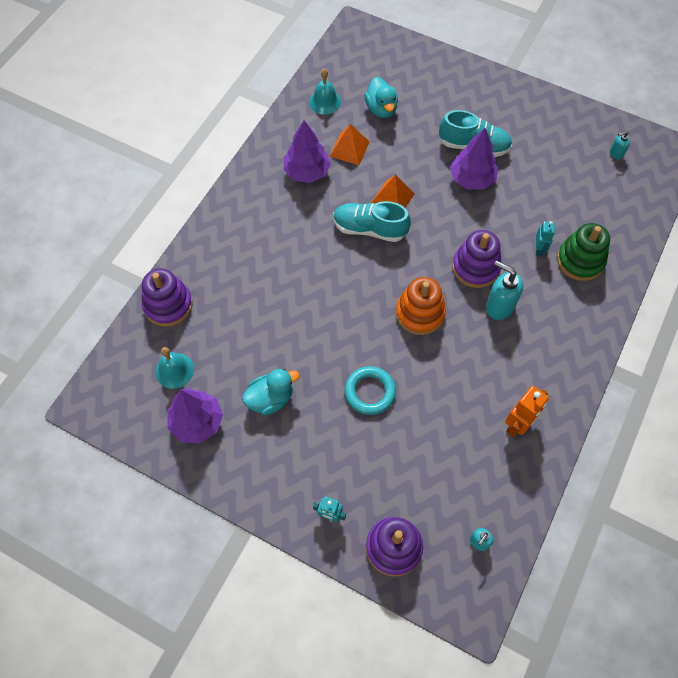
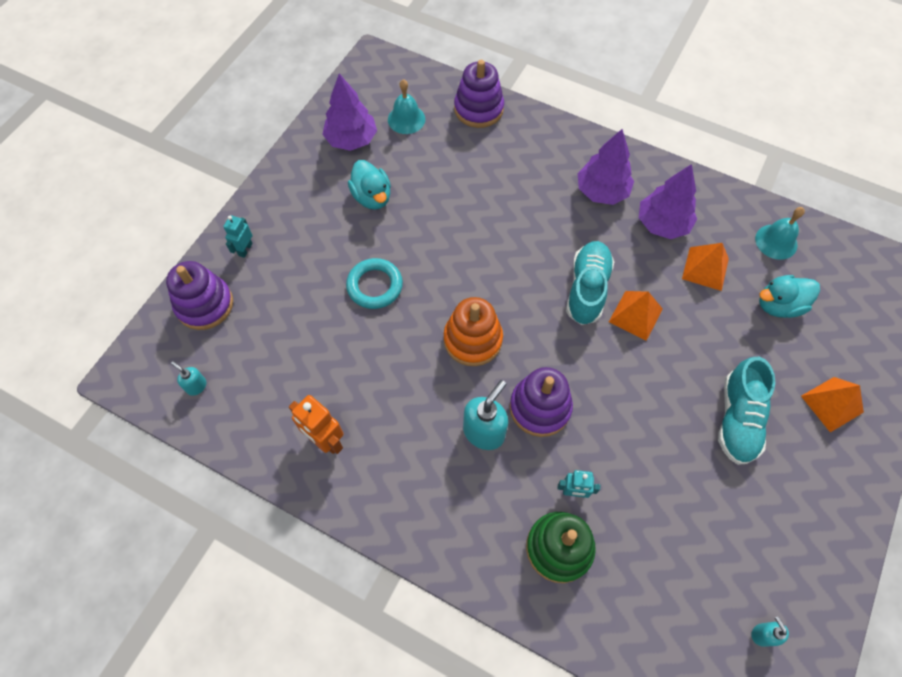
camera: 90 degrees right, 0 degrees up
purple tree [450,128,498,190] -> purple tree moved to [578,129,634,205]
none -> orange pyramid [801,377,864,432]

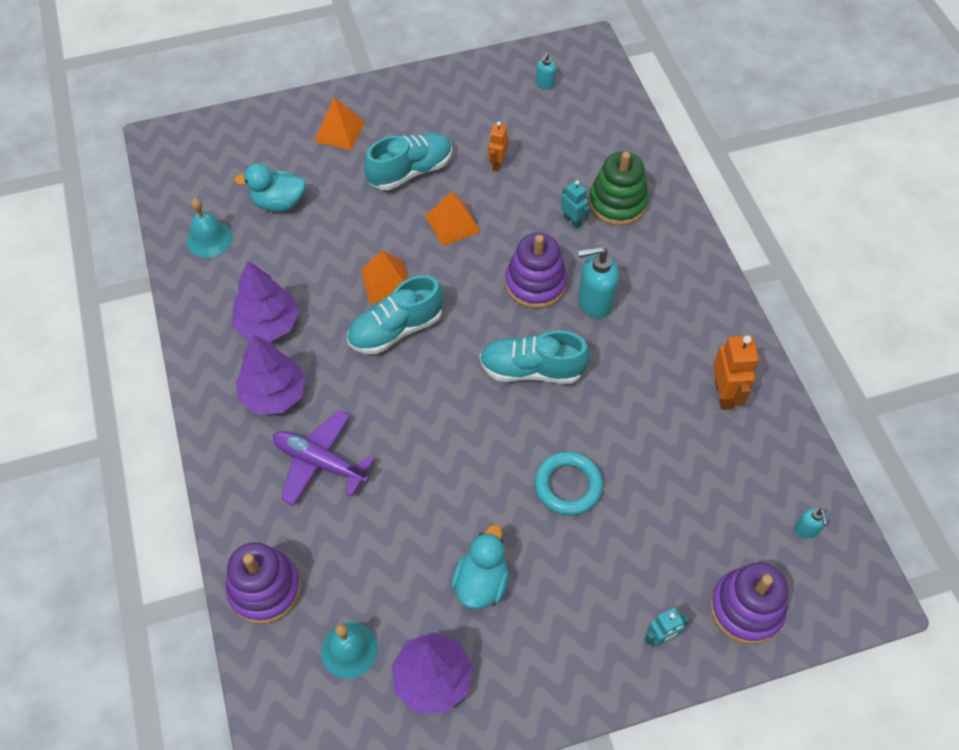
camera: 135 degrees left, 5 degrees down
orange stacking toy [444,297,503,366] -> turquoise shoe [480,331,590,384]
orange pyramid [682,243,729,291] -> orange pyramid moved to [426,191,481,246]
turquoise duck [759,275,820,318] -> turquoise duck turned 150 degrees clockwise [234,163,306,212]
none -> purple plane [273,410,375,506]
none -> orange robot [488,122,508,172]

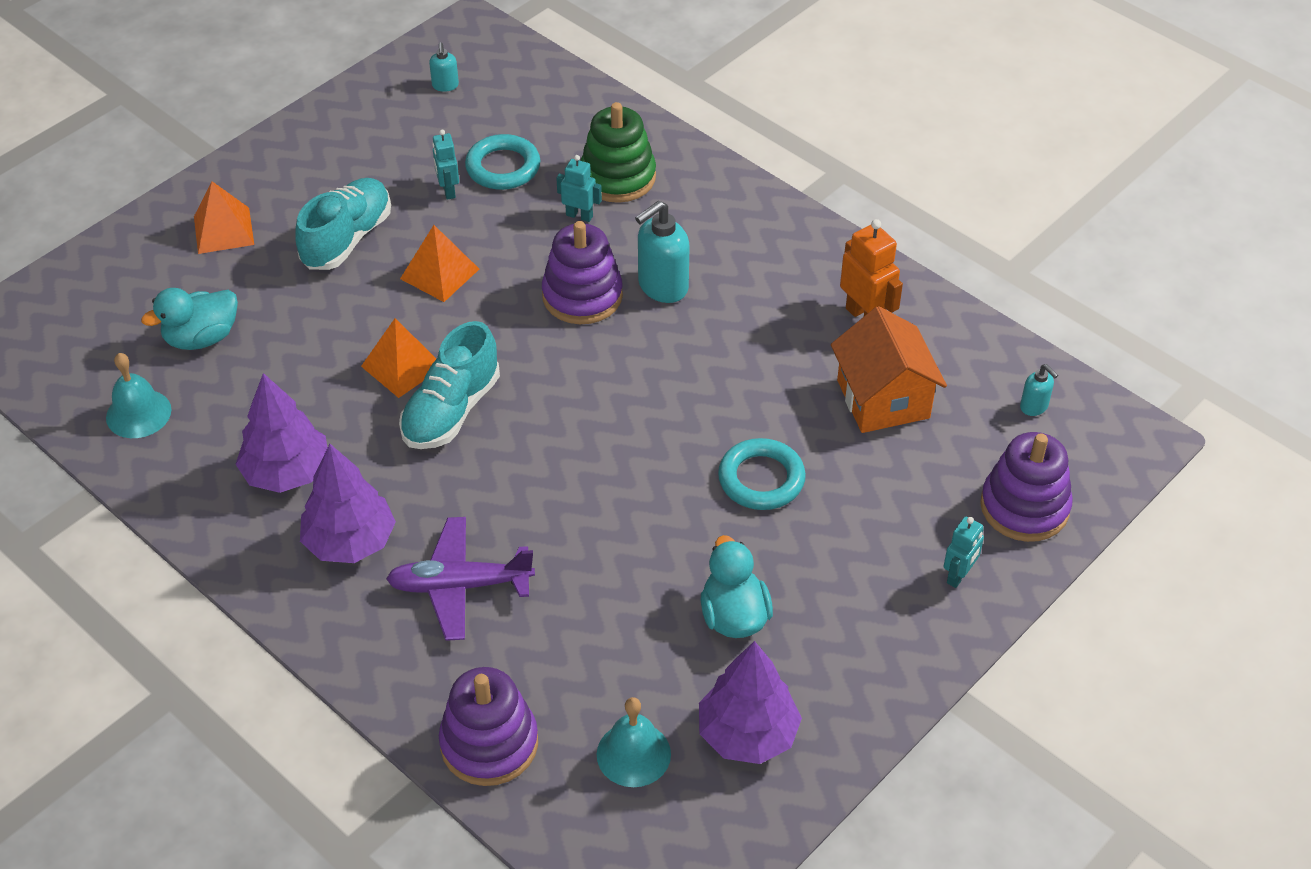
camera: 30 degrees left, 10 degrees down
turquoise shoe [480,331,590,384] -> none
orange robot [488,122,508,172] -> turquoise robot [432,129,459,200]
none -> turquoise ring [465,134,540,190]
none -> orange house [831,306,947,433]

